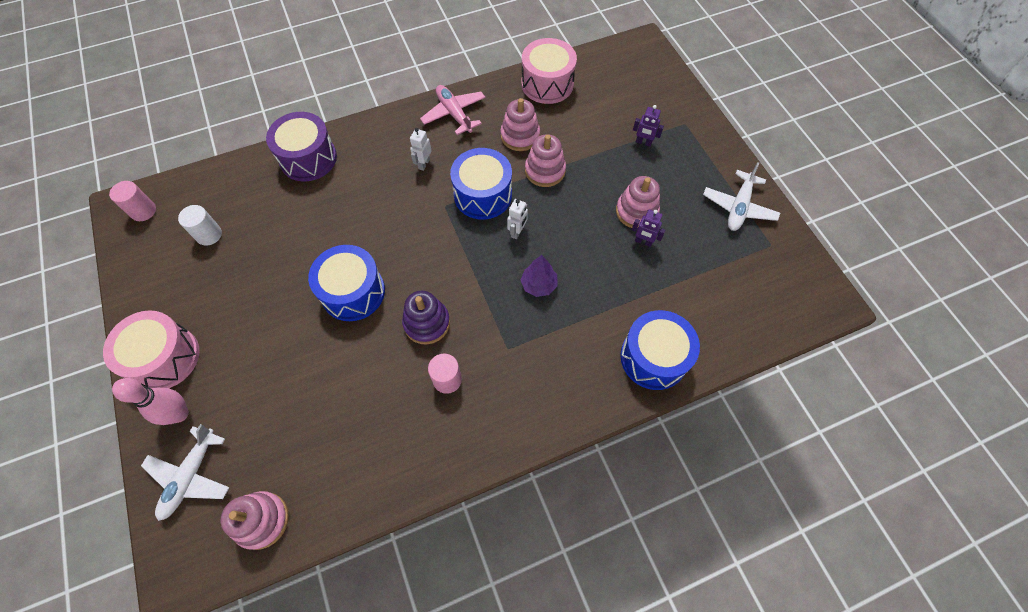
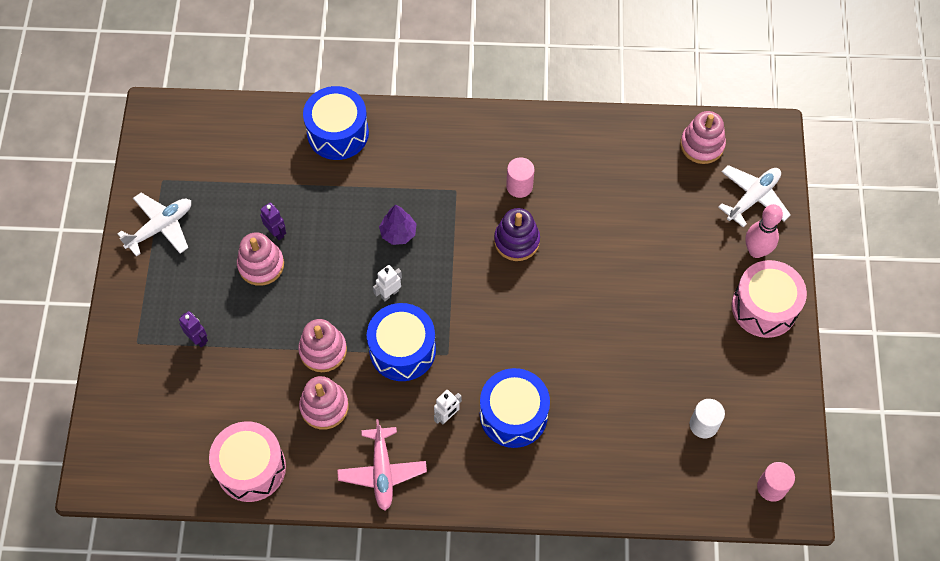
camera: 155 degrees left, 0 degrees up
purple drum [266,112,337,181] -> none
blue drum [308,245,385,321] -> blue drum moved to [480,368,550,448]

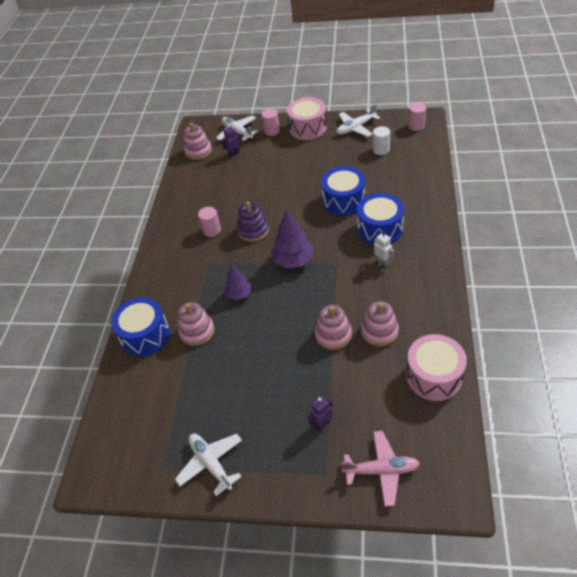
camera: 80 degrees left, 15 degrees down
pink stacking toy [237,232,284,286] -> pink stacking toy moved to [178,302,215,346]
purple robot [260,202,286,240] -> purple robot moved to [222,125,240,157]
pink plane [337,419,427,510] -> pink plane moved to [342,431,420,507]
blue drum [367,303,436,381] -> blue drum moved to [321,166,365,216]
white robot [373,265,402,301] -> none
pink bowling pin [746,204,783,258] -> pink cylinder [261,109,280,136]
none -> purple tree [271,210,314,268]
none -> white plane [337,104,380,137]

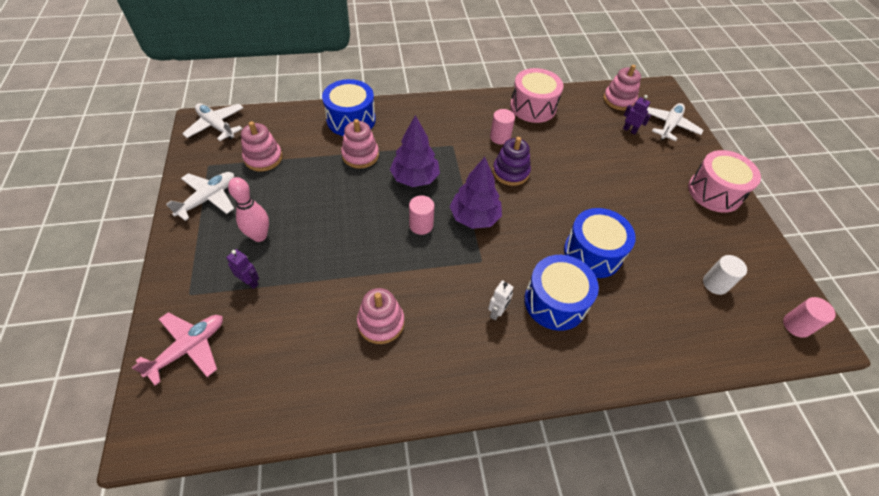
camera: 65 degrees right, 5 degrees up
purple tree [224,264,251,300] -> purple tree [390,115,440,187], size x1.58
pink cylinder [261,109,280,136] -> pink cylinder moved to [409,196,434,235]
pink stacking toy [315,305,352,350] -> pink stacking toy moved to [241,121,282,172]
white plane [337,104,380,137] -> white plane moved to [182,103,244,141]
pink plane [342,431,420,507] -> pink plane turned 120 degrees counterclockwise [131,312,223,386]
pink drum [406,334,467,401] -> pink drum moved to [510,68,563,123]
none -> pink bowling pin [228,177,269,242]

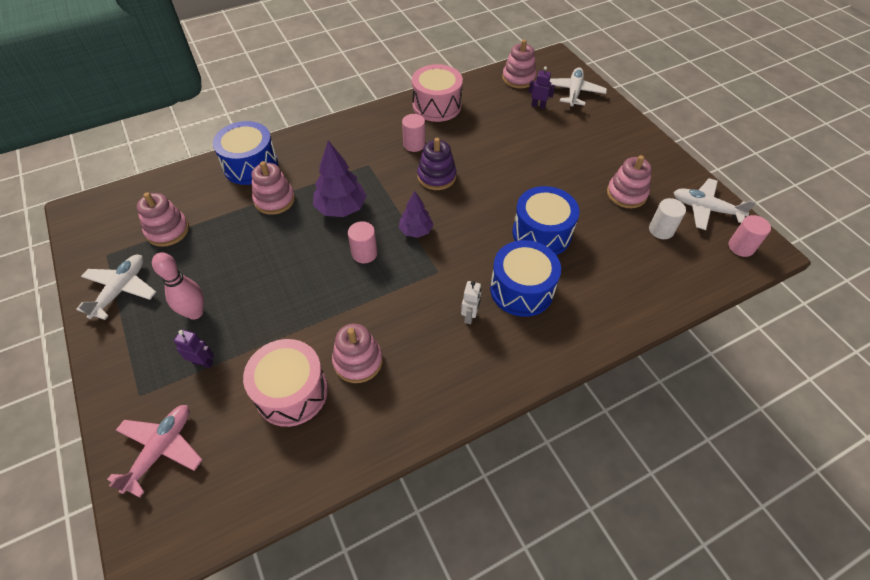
camera: 15 degrees left, 0 degrees up
white plane [182,103,244,141] -> white plane moved to [673,178,756,230]
purple tree [450,157,502,229] -> purple tree [399,191,433,238], size x0.63
pink drum [688,150,761,213] -> pink drum moved to [243,339,328,427]
none -> pink stacking toy [607,155,652,208]

